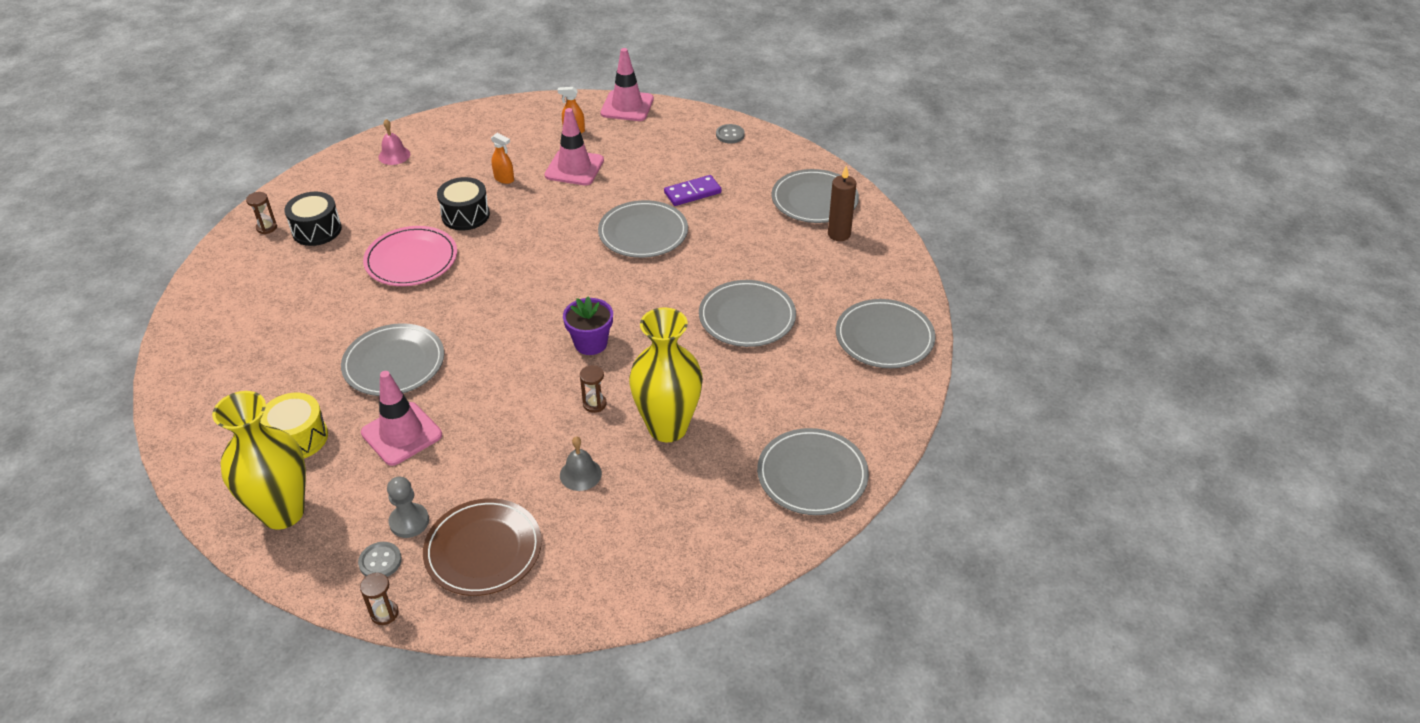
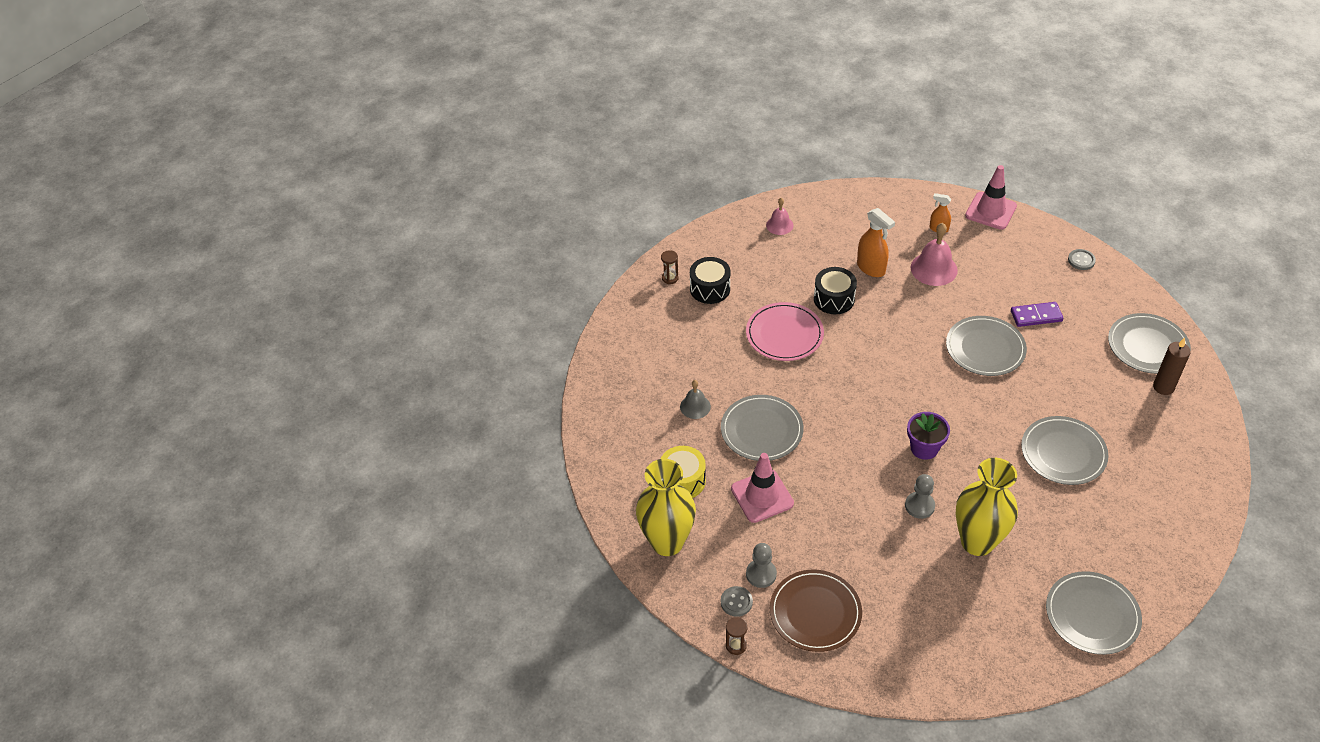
camera: 20 degrees right, 5 degrees up
orange spray bottle [491,133,514,184] -> orange spray bottle [857,208,895,277], size x1.67
pink traffic cone [545,108,604,185] -> pink bell [910,223,958,286]
grey bell [560,437,602,491] -> grey bell moved to [680,380,711,419]
brown hourglass [580,365,607,413] -> grey pawn [905,474,935,519]
grey plate [836,299,936,368] -> none

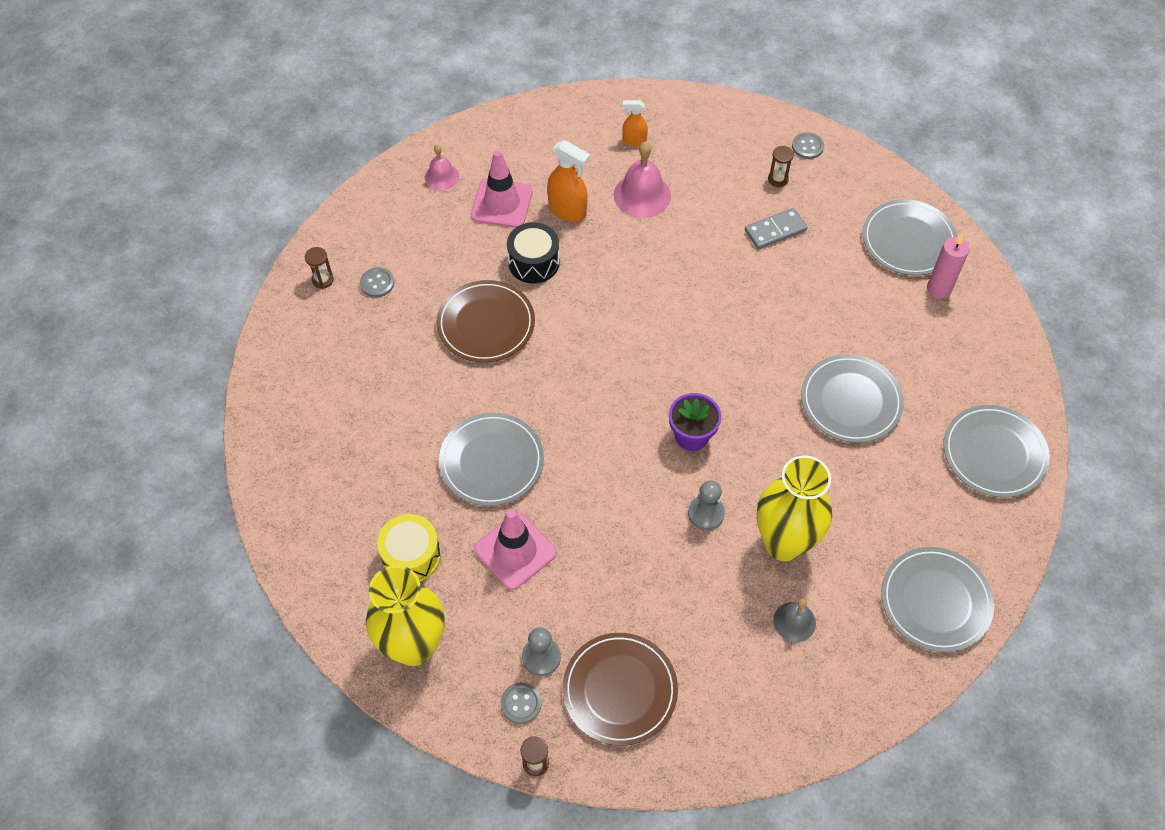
camera: 20 degrees left, 10 degrees up
grey bell [680,380,711,419] -> grey bell moved to [773,599,816,642]
black drum [690,257,731,304] -> grey button [360,267,394,297]
pink plate [746,302,824,361] -> brown plate [436,280,535,363]
grey plate [946,316,1027,376] -> grey plate moved to [943,405,1050,498]
pink traffic cone [965,165,1017,230] -> pink traffic cone moved to [471,150,533,228]
purple domino [1011,302,1063,327] -> grey domino [745,208,808,250]
brown candle [1153,338,1191,395] -> pink candle [927,233,970,299]
none -> brown hourglass [768,146,794,187]

